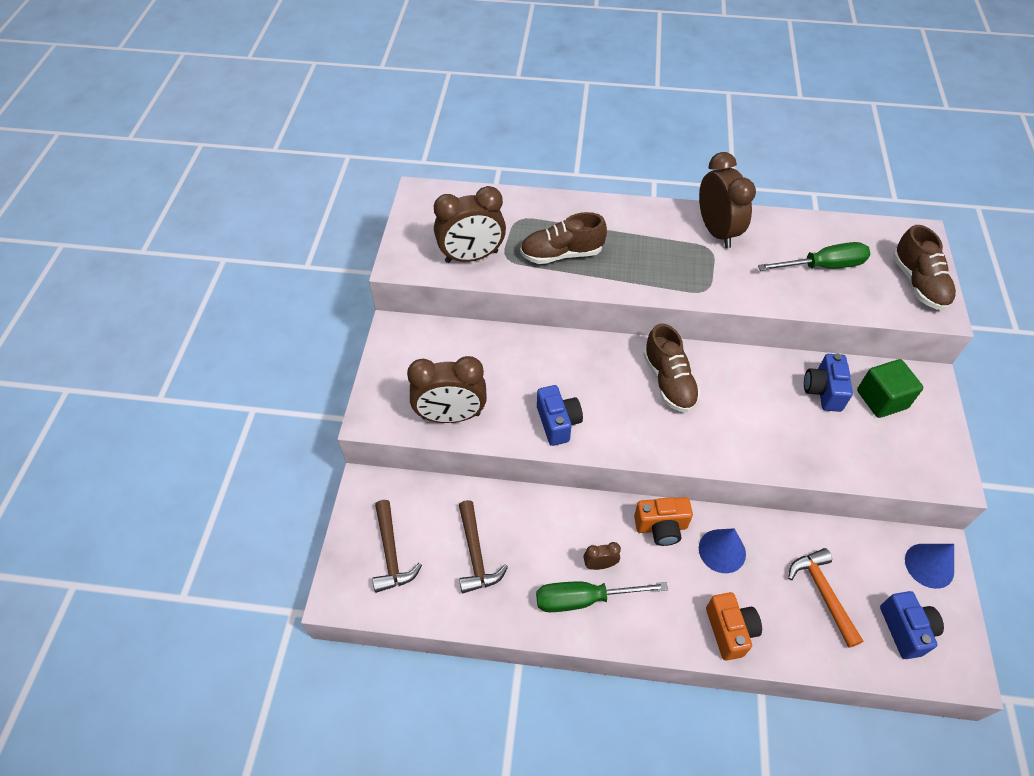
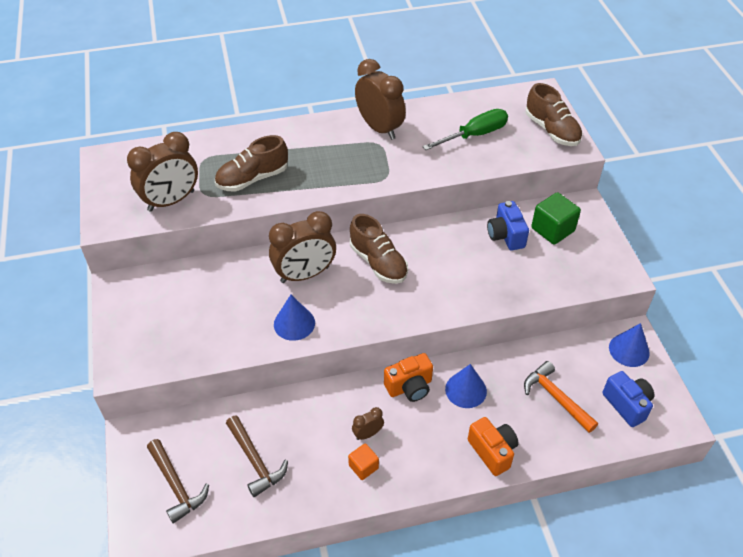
camera: 20 degrees left, 5 degrees down
brown clock [407,356,487,423] -> brown clock moved to [269,211,336,283]
green screwdriver [536,582,668,612] -> orange cube [348,443,379,480]
blue camera [537,385,583,446] -> blue cone [274,295,315,341]

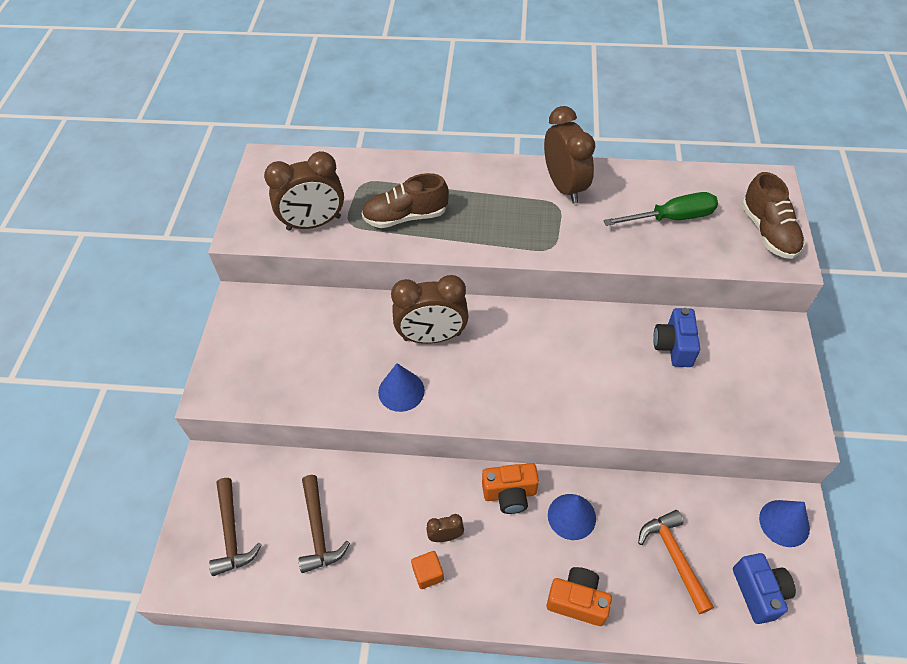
camera: 20 degrees right, 5 degrees up
brown shoe [350,214,408,284] -> none
orange camera [468,417,519,476] -> orange camera turned 60 degrees counterclockwise [547,567,612,626]
green cube [531,192,581,245] -> none

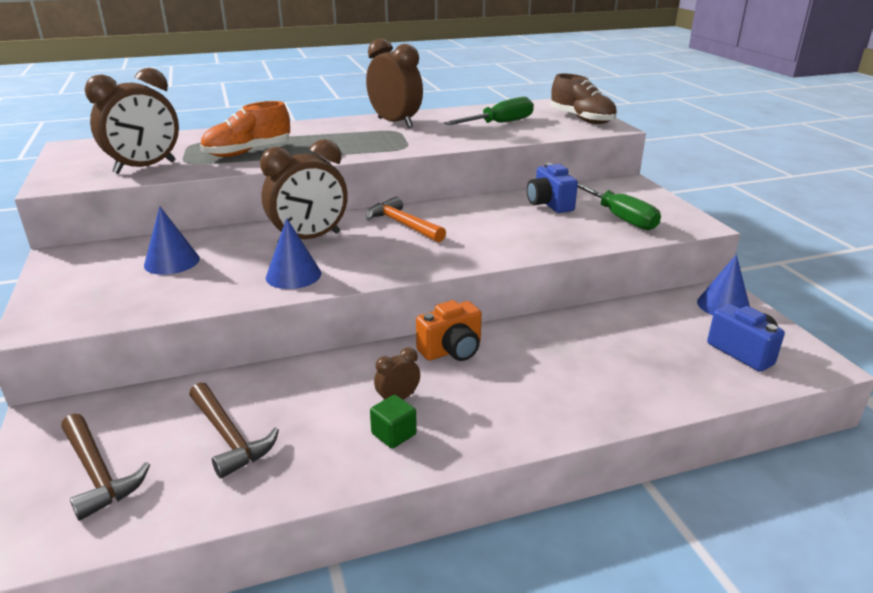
camera: 25 degrees left, 25 degrees down
brown shoe [362,173,449,228] -> orange shoe [200,101,290,157]
orange cube [411,551,444,589] -> green cube [370,395,417,449]
orange camera [547,567,612,626] -> none
blue cone [548,494,596,540] -> blue cone moved to [144,206,200,275]
orange hammer [638,510,714,614] -> orange hammer moved to [366,196,446,243]
none -> green screwdriver [578,183,661,230]

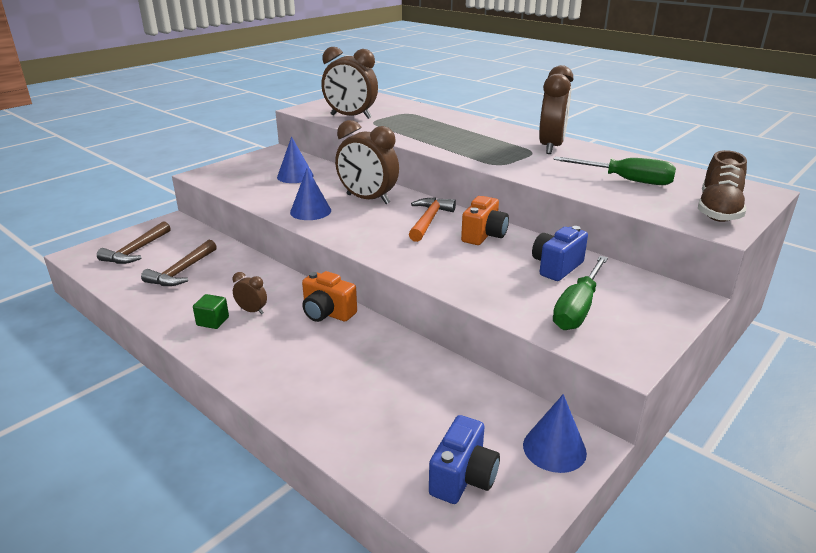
camera: 60 degrees right, 0 degrees up
orange shoe [200,101,290,157] -> none
none -> orange camera [461,196,509,245]

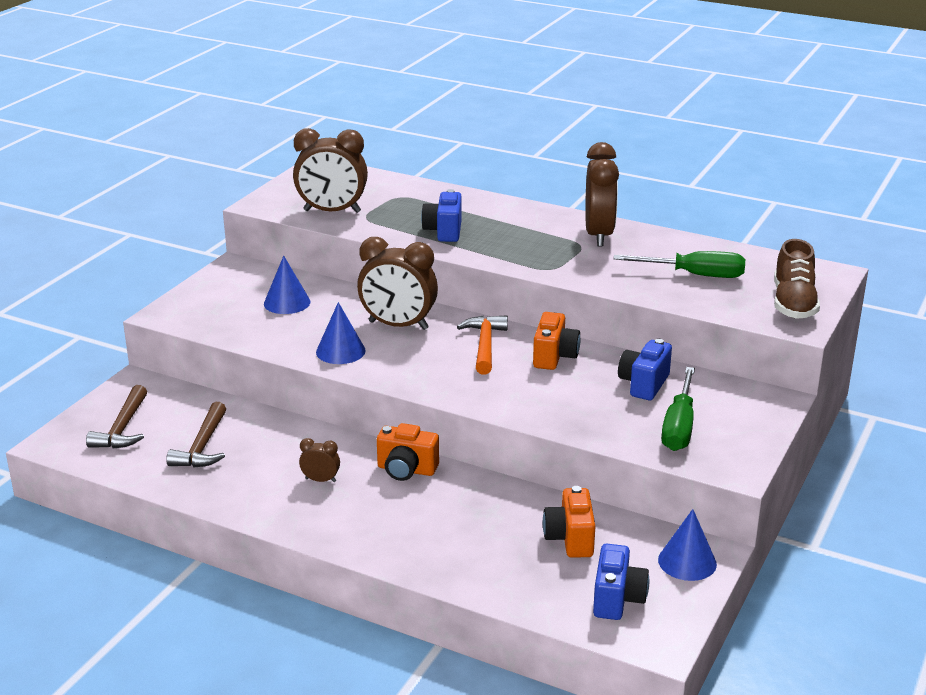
camera: 15 degrees left, 0 degrees up
green cube [193,294,229,329] -> none
none -> blue camera [421,189,462,242]
none -> orange camera [543,486,595,558]

